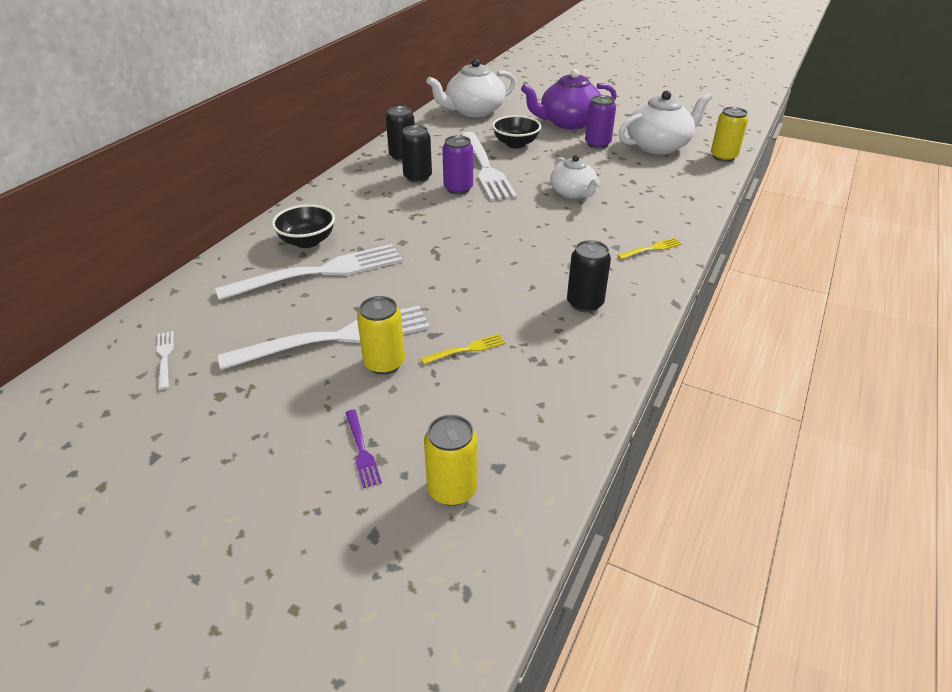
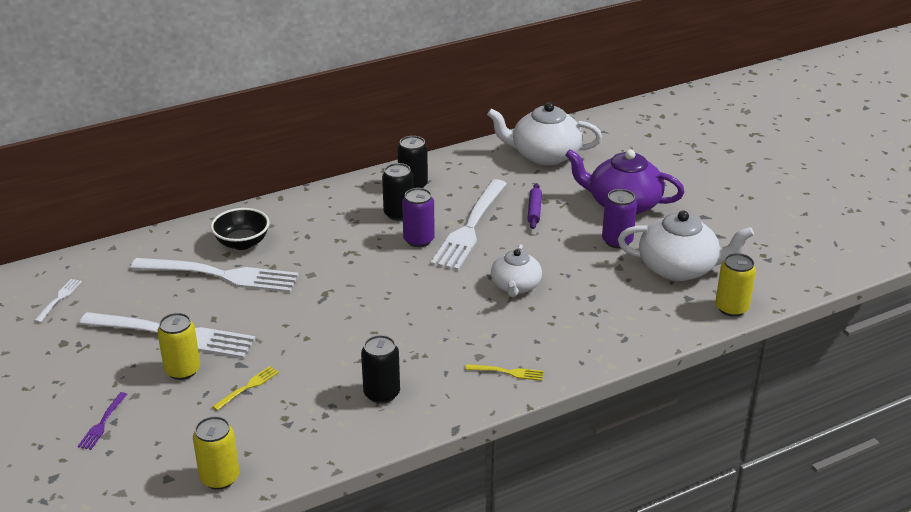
camera: 35 degrees right, 5 degrees down
yellow fork [420,334,506,364] -> yellow fork turned 60 degrees counterclockwise [212,366,279,411]
yellow can [424,414,478,506] -> yellow can moved to [193,416,239,490]
black bowl [492,115,541,148] -> purple rolling pin [527,183,542,229]

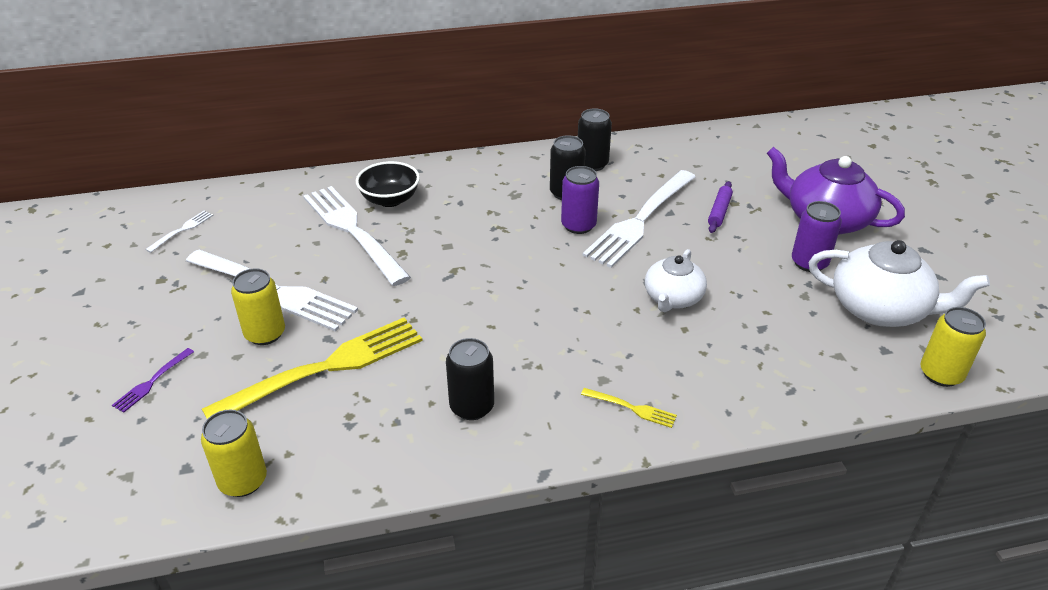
camera: 15 degrees right, 5 degrees up
white fork [130,258,299,293] -> white fork turned 150 degrees counterclockwise [303,186,411,286]
yellow fork [212,366,279,411] -> yellow fork [202,318,423,419], size x2.40
white teapot [487,102,602,165] -> none

